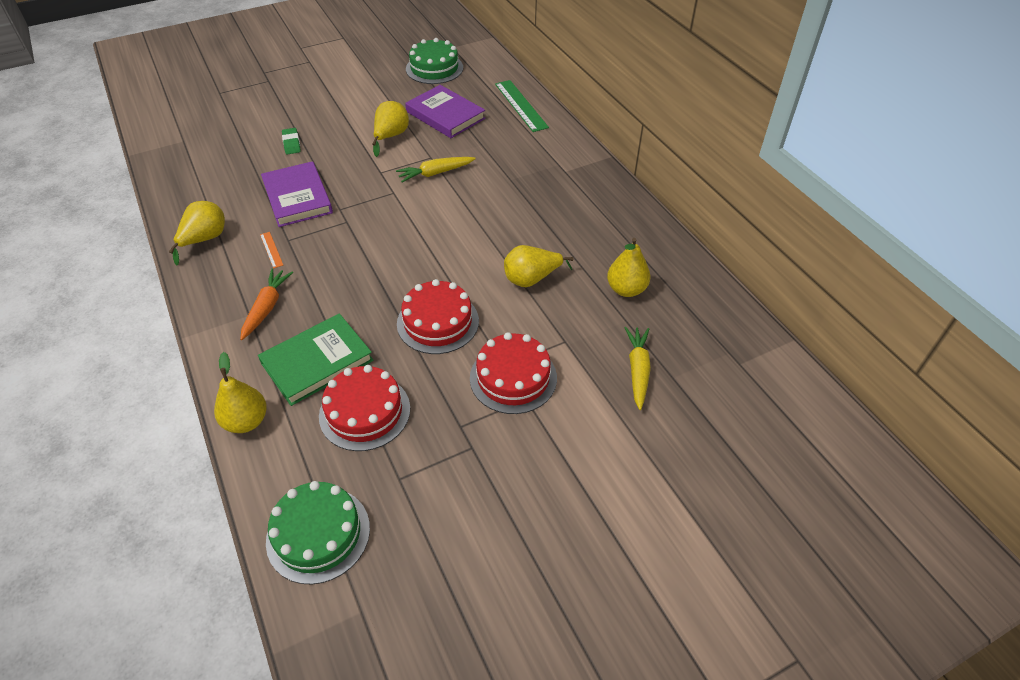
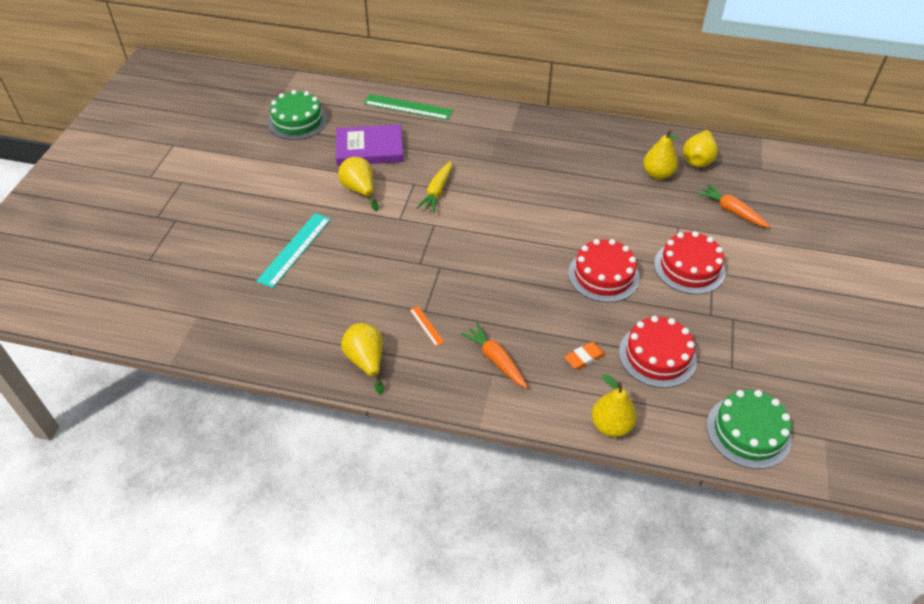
camera: 50 degrees left, 0 degrees up
green book [258,313,374,406] -> orange eraser [564,342,606,370]
orange ruler [260,232,283,268] -> orange ruler turned 45 degrees clockwise [410,306,445,346]
purple book [261,161,333,227] -> none
green eraser [282,128,301,154] -> turquoise ruler [256,213,331,288]
yellow pear [504,245,574,287] -> yellow pear moved to [683,129,718,167]
yellow carrot [625,327,651,410] -> orange carrot [697,184,770,228]

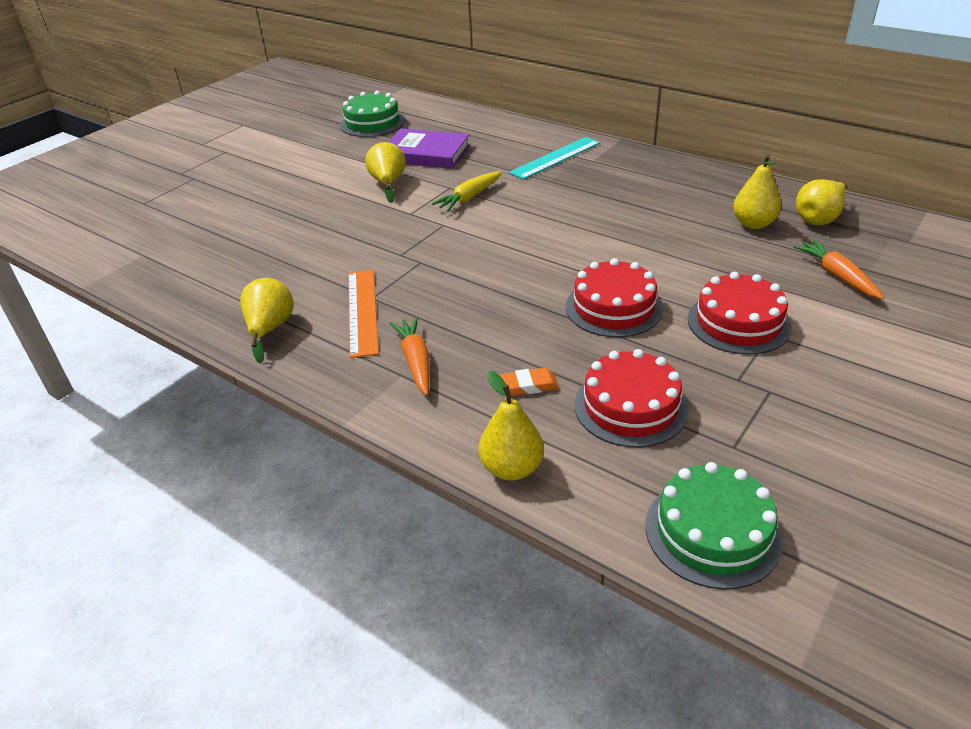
camera: 25 degrees right, 10 degrees down
turquoise ruler [256,213,331,288] -> turquoise ruler moved to [509,137,600,180]
green ruler [364,94,453,120] -> none
orange ruler [410,306,445,346] -> orange ruler [348,270,379,358], size x2.10

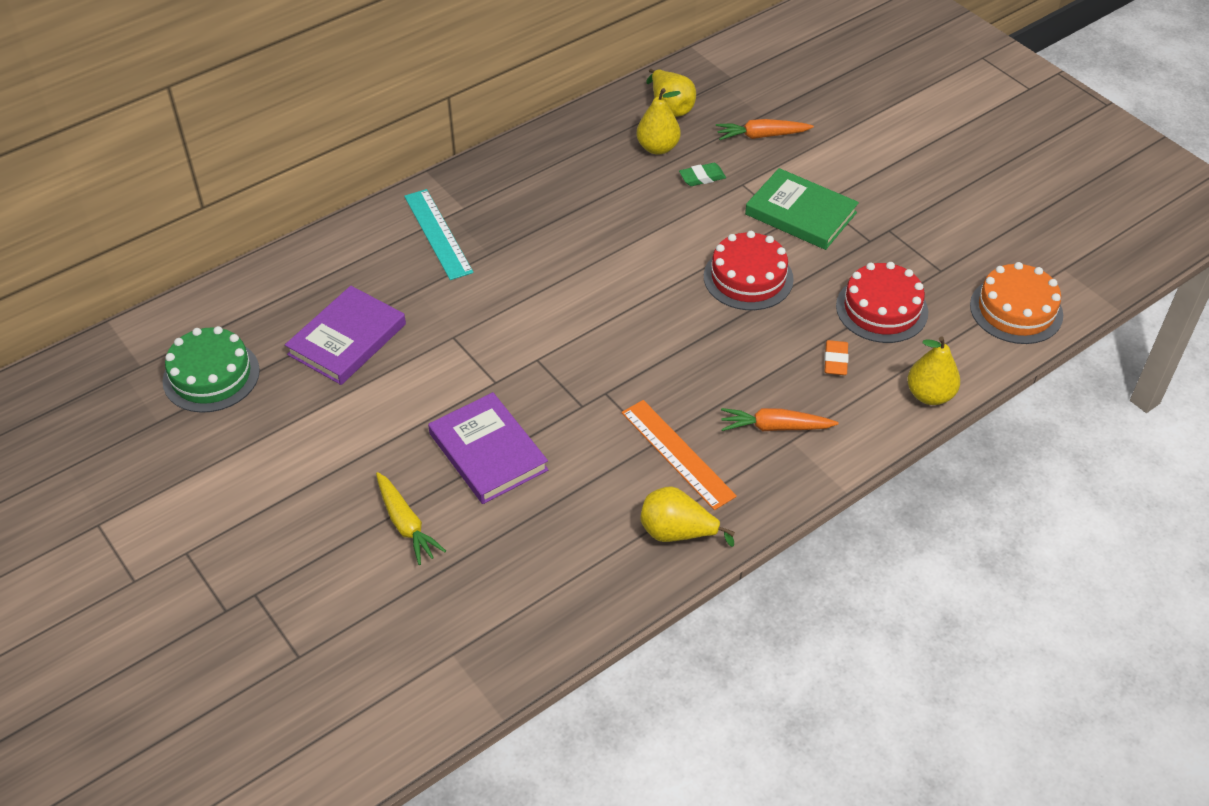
camera: 75 degrees left, 10 degrees up
orange ruler [348,270,379,358] -> orange ruler turned 45 degrees clockwise [622,400,737,510]
yellow pear [365,142,405,203] -> none
yellow carrot [432,171,502,211] -> yellow carrot moved to [376,472,446,565]
green cake [646,462,783,590] -> orange cake [970,262,1063,344]
red cake [688,272,792,355] -> green book [745,168,859,250]
none -> purple book [428,392,548,504]
none -> green eraser [679,163,726,186]

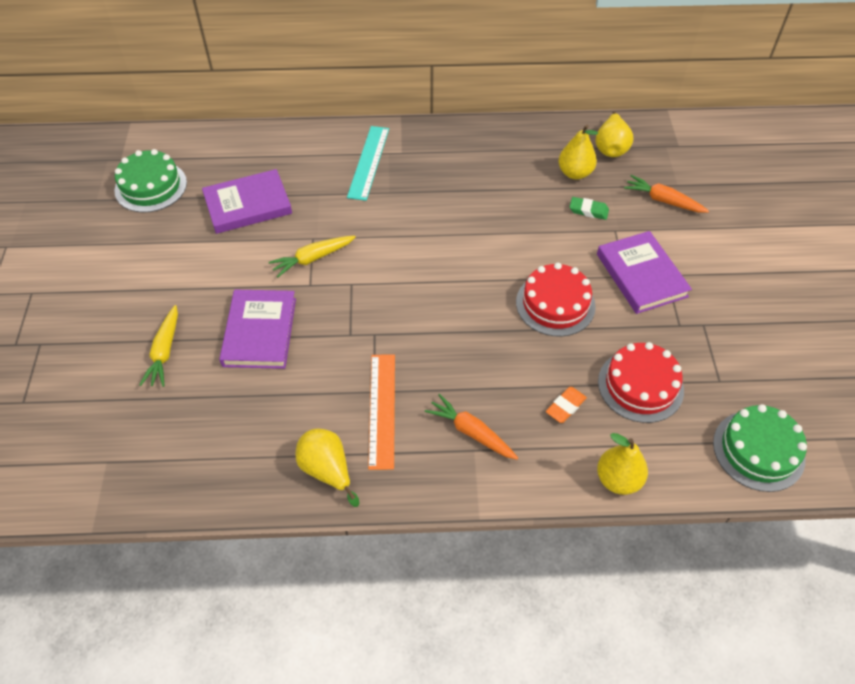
camera: 35 degrees right, 5 degrees up
green book [745,168,859,250] -> purple book [597,231,692,314]
orange cake [970,262,1063,344] -> green cake [713,404,807,492]
none -> yellow carrot [269,236,356,277]

